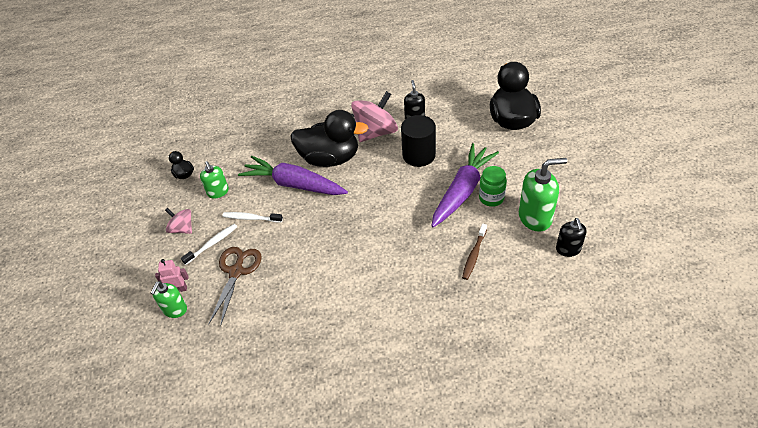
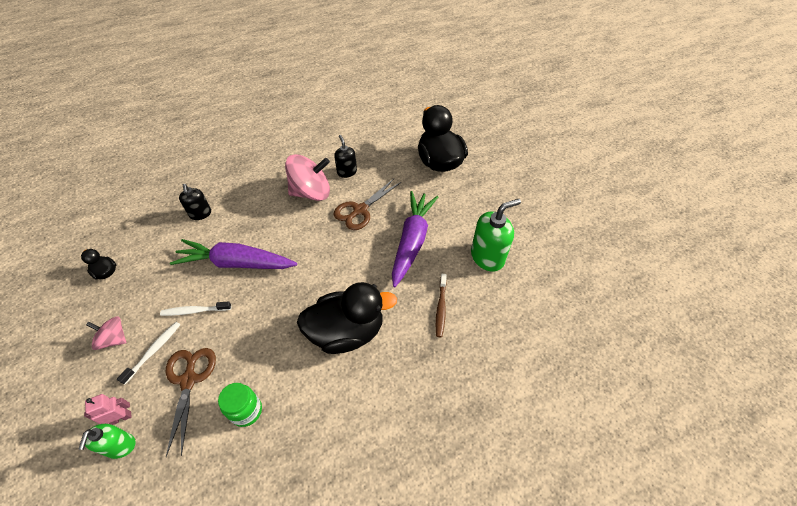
camera: 20 degrees left, 5 degrees up
green soap dispenser [200,161,229,198] -> none
black duck [290,110,368,167] -> black duck moved to [297,282,397,354]
pink spinning top [351,91,398,142] -> pink spinning top turned 45 degrees clockwise [285,154,330,201]
black cylinder [401,115,436,167] -> brown scissors [334,179,401,230]
green jar [479,166,507,207] -> green jar moved to [218,383,262,427]
black soap dispenser [556,218,587,257] -> black soap dispenser moved to [179,184,211,220]

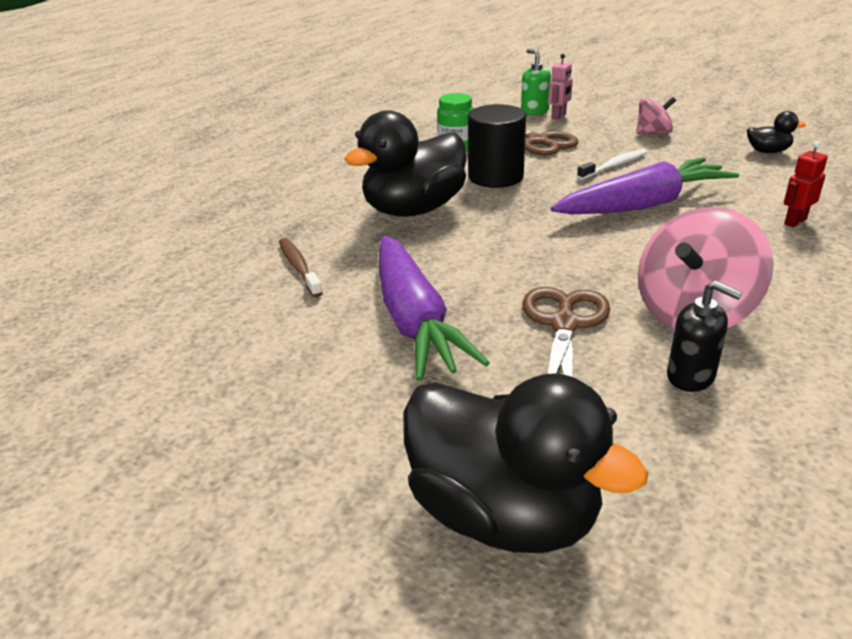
camera: 150 degrees right, 20 degrees down
white toothbrush [117,322,180,384] -> none
black soap dispenser [179,184,211,220] -> red robot [784,141,828,227]
green soap dispenser [471,199,521,272] -> none
none -> black cylinder [468,104,526,188]

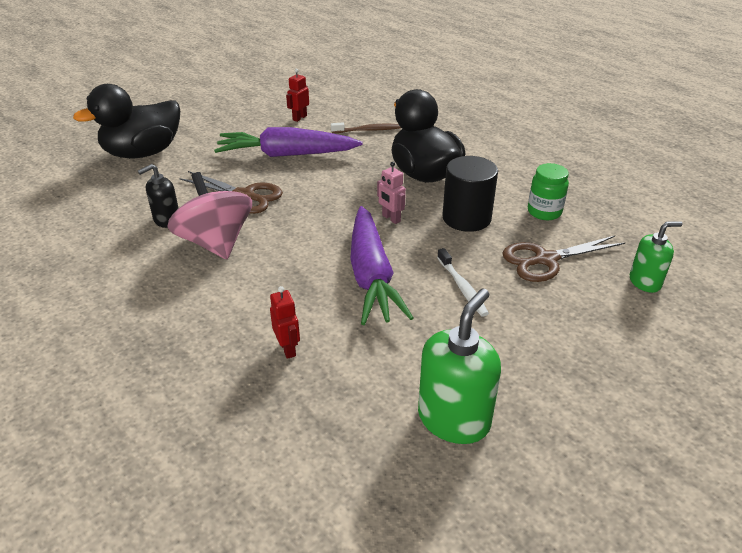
camera: 105 degrees right, 5 degrees up
pink robot [548,54,573,120] -> pink robot moved to [377,162,406,224]
pink spinning top [636,97,676,134] -> none
black duck [747,111,806,153] -> green soap dispenser [418,289,501,444]
none -> red robot [286,69,309,122]

